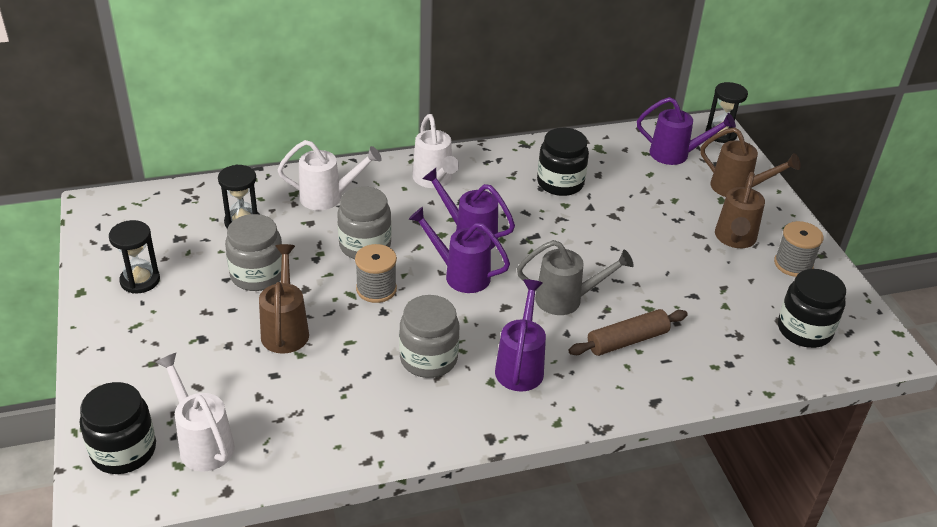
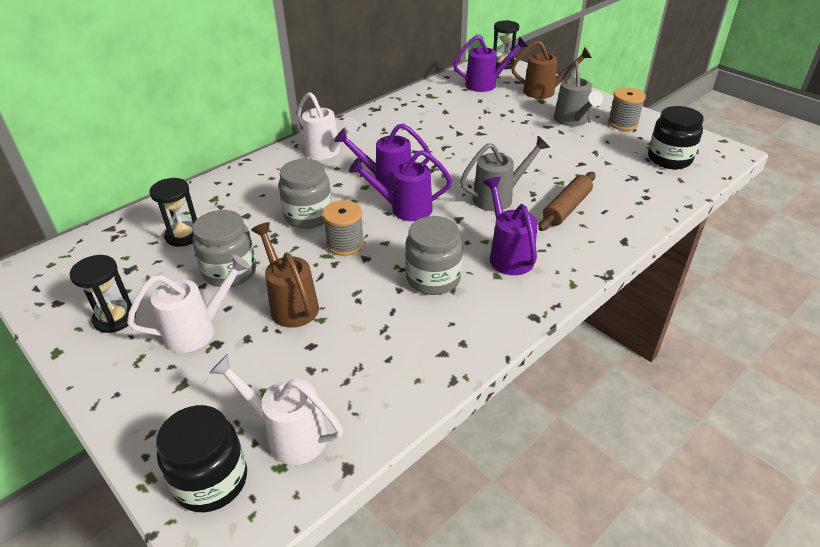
camera: 25 degrees left, 0 degrees up
white watering can [277,140,382,210] -> white watering can moved to [127,255,250,353]
black jar [537,128,589,196] -> none
brown watering can [715,172,765,248] -> grey watering can [554,61,603,126]

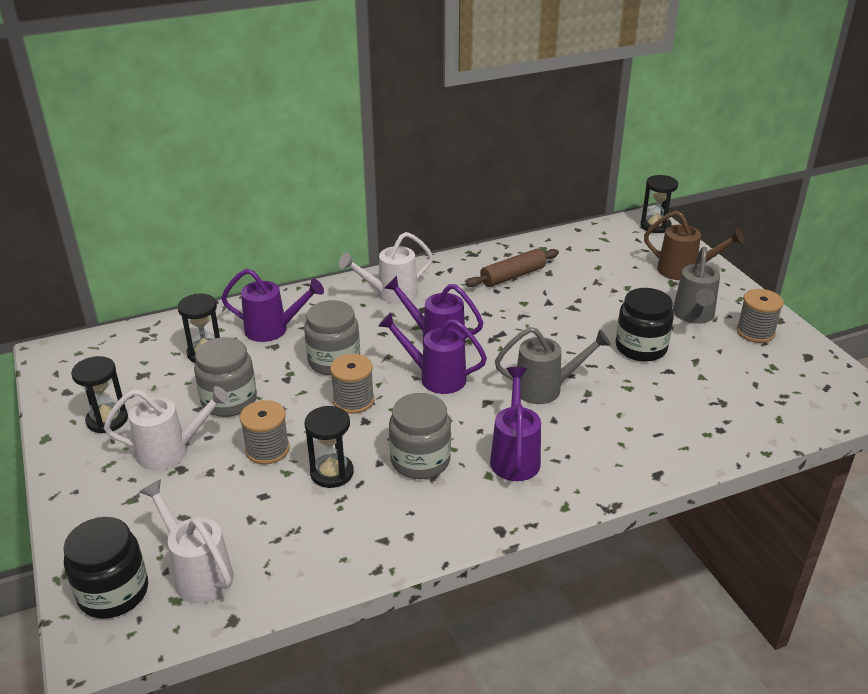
camera: 20 degrees right, 5 degrees down
brown watering can [251,222,319,328] -> grey spool [240,400,290,465]
white watering can [296,92,358,160] -> white watering can turned 90 degrees clockwise [339,232,433,304]
purple watering can [453,35,527,92] -> purple watering can moved to [221,269,324,342]
brown rolling pin [538,172,595,231] -> brown rolling pin moved to [466,249,559,287]
black jar [648,106,704,169] -> black jar moved to [616,288,674,362]
none -> black hourglass [305,406,354,488]

